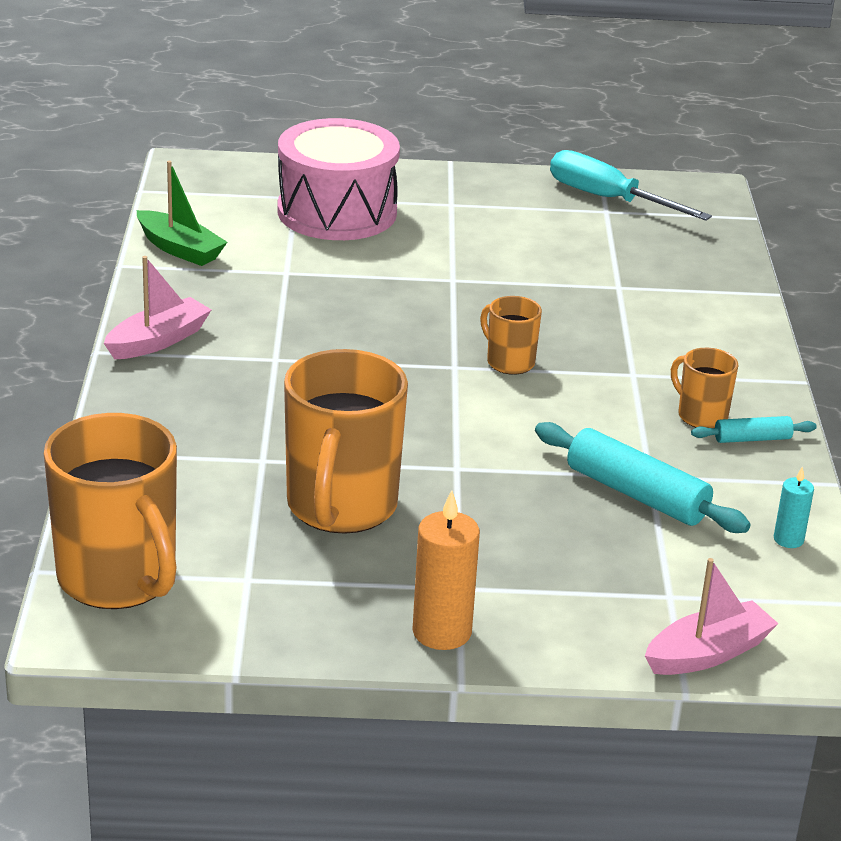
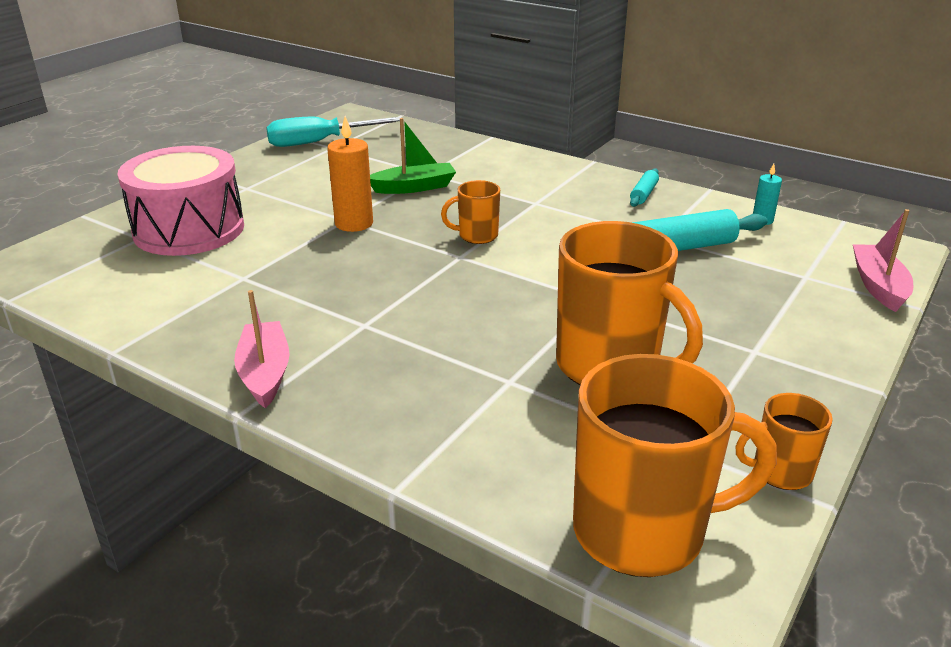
camera: 55 degrees left, 0 degrees up
green boat [137,161,227,266] -> green boat moved to [370,118,456,194]
orange candle [412,490,480,650] -> orange candle moved to [327,116,373,232]
orange mug [671,348,738,428] -> orange mug moved to [736,393,833,490]

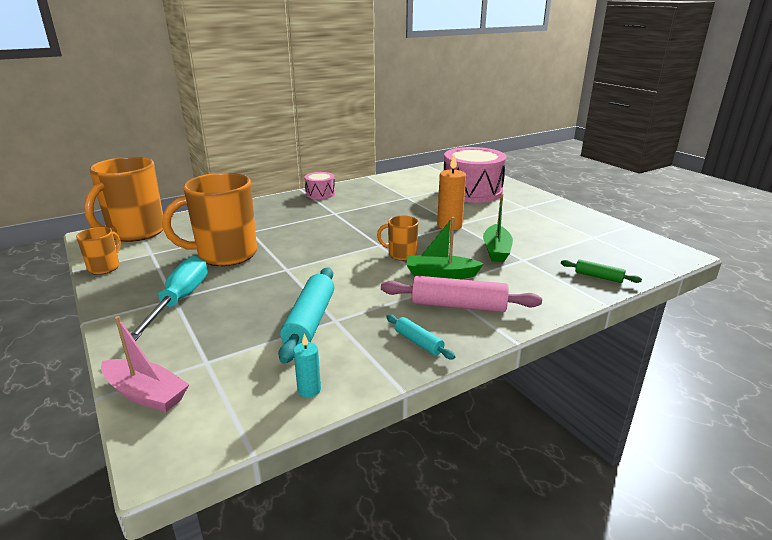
camera: 115 degrees right, 5 degrees down
pink boat [234,290,290,408] -> pink drum [305,172,335,199]
turquoise screwdriver [266,116,401,147] -> turquoise screwdriver moved to [131,256,208,341]
orange mug [441,180,500,244] -> orange mug turned 90 degrees counterclockwise [377,216,419,261]
none -> pink rolling pin [381,276,542,312]
none -> green boat [407,217,484,279]
none -> green rolling pin [561,260,642,283]

